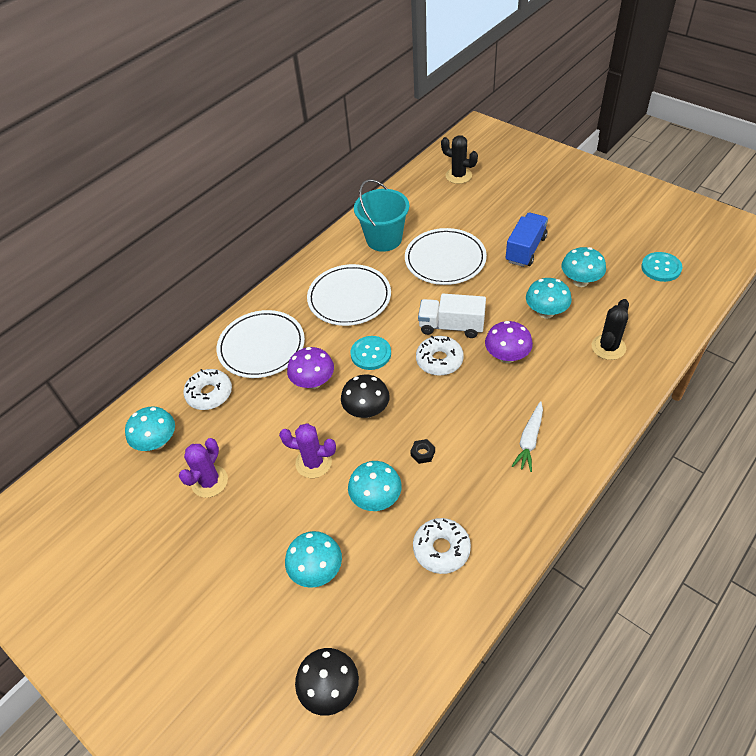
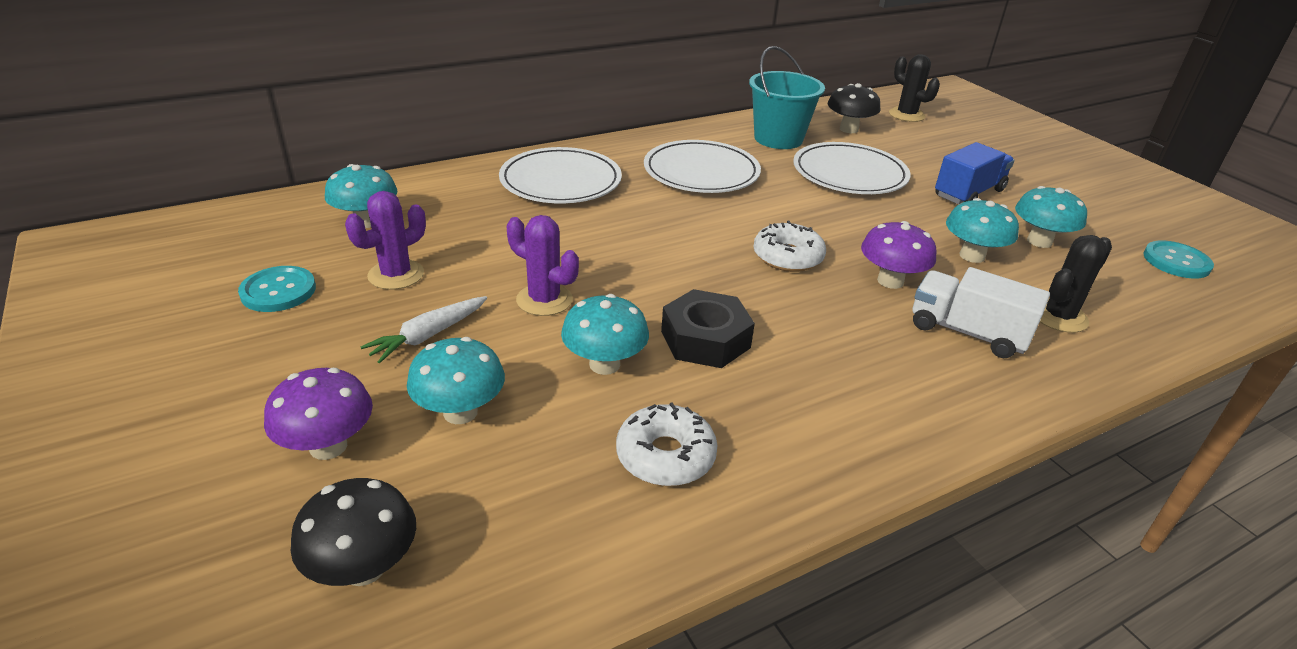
camera: 15 degrees right, 15 degrees down
white donut [183,369,232,410] -> none
purple mushroom [287,347,334,389] -> purple mushroom moved to [264,368,373,460]
black mushroom [341,375,390,418] -> black mushroom moved to [828,83,880,133]
turquoise button [351,336,391,370] -> turquoise button moved to [238,266,316,312]
black nut [410,439,435,464] -> black nut [661,289,755,368], size x2.28
white truck [418,294,486,338] -> white truck moved to [913,267,1050,358]
white carrot [512,401,543,472] -> white carrot moved to [361,296,487,363]

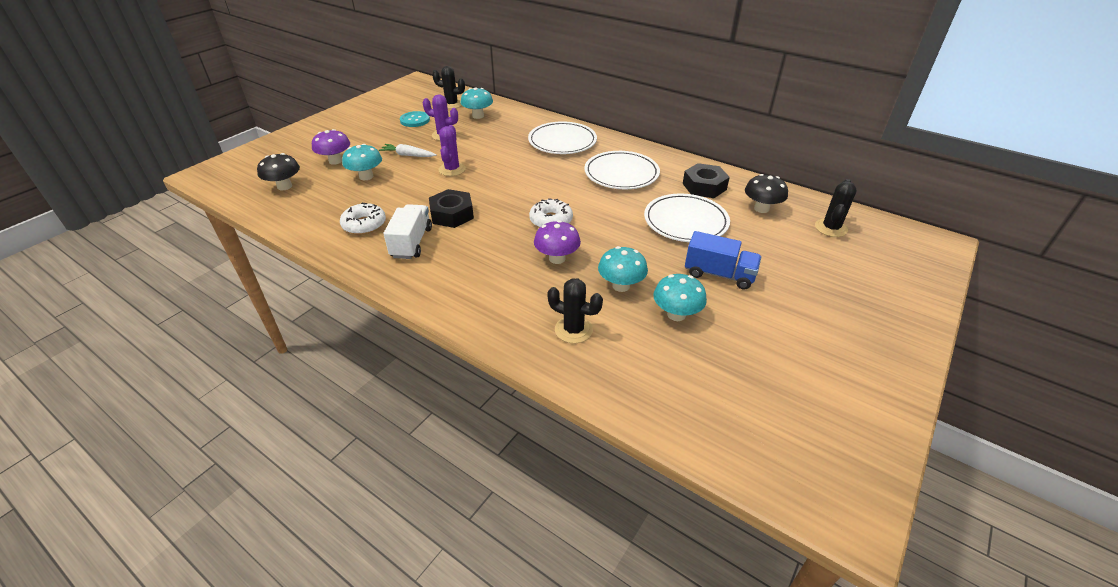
camera: 65 degrees right, 5 degrees up
turquoise mushroom [561,294,649,375] -> none
turquoise bucket [749,46,825,149] -> black nut [683,163,730,198]
white truck [913,267,1050,358] -> white truck moved to [384,204,432,259]
turquoise button [1143,240,1214,279] -> none
none -> black cactus [432,66,465,109]

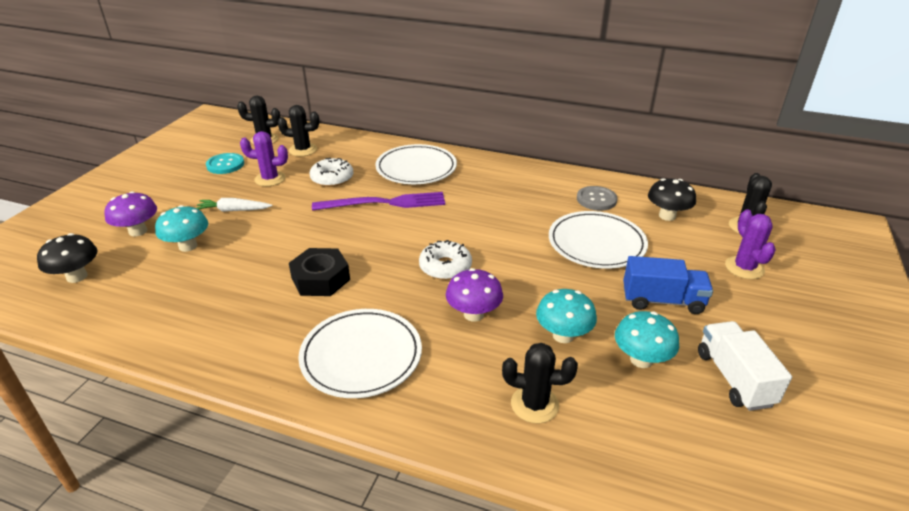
camera: 15 degrees left, 5 degrees down
white donut [340,203,386,235] -> white donut moved to [310,158,353,187]
white truck [384,204,432,259] -> white truck moved to [698,321,792,411]
purple cactus [439,125,466,176] -> purple cactus moved to [725,209,776,279]
turquoise mushroom [461,87,493,119] -> black cactus [278,105,319,156]
white plate [584,151,660,189] -> white plate moved to [298,309,422,398]
black nut [683,163,730,198] -> grey button [577,186,617,211]
none -> purple fork [312,192,445,211]

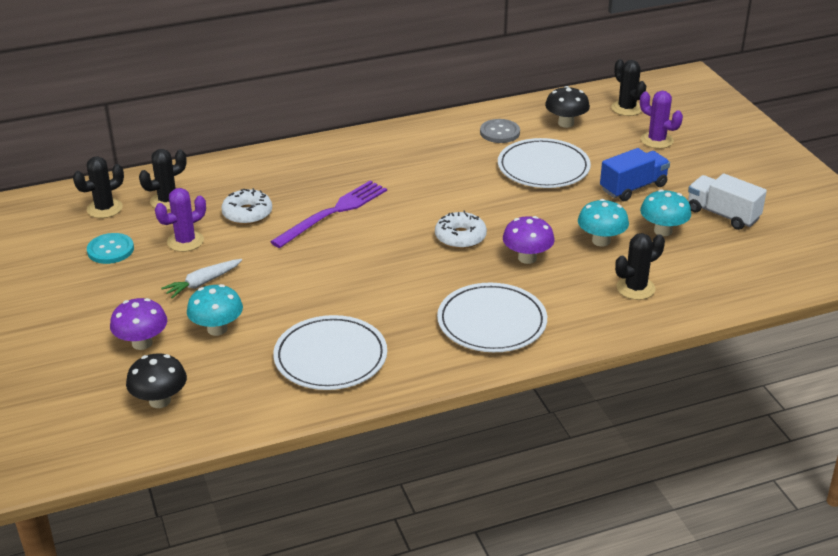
camera: 40 degrees left, 0 degrees up
black nut [289,248,350,296] -> none
white plate [375,144,457,184] -> white plate moved to [273,315,387,390]

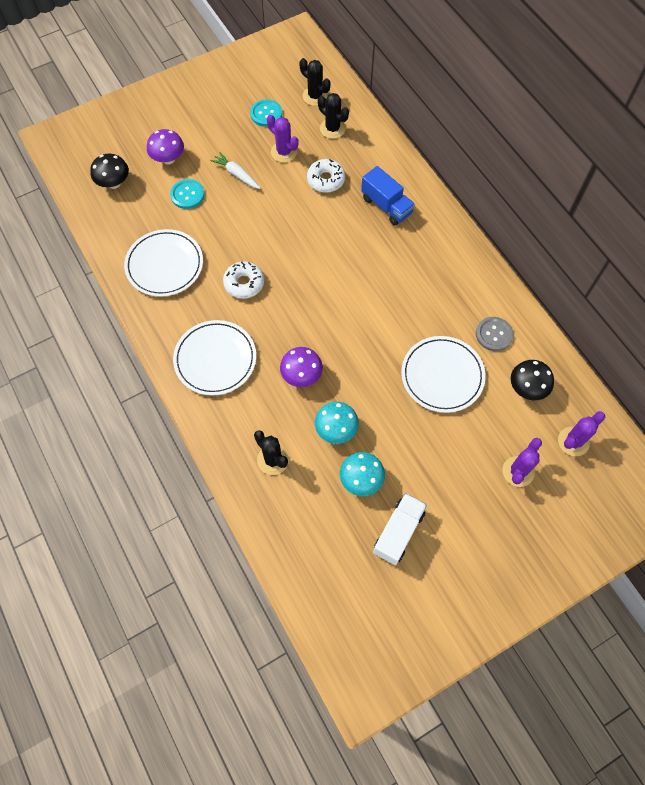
camera: 80 degrees right, 30 degrees up
turquoise mushroom [187,284,243,336] -> turquoise button [170,179,204,209]
purple fork [270,181,387,248] -> none
white donut [435,210,487,249] -> white donut moved to [223,261,264,299]
blue truck [600,148,670,201] -> blue truck moved to [361,166,415,225]
black cactus [611,59,646,116] -> purple cactus [558,411,605,456]

